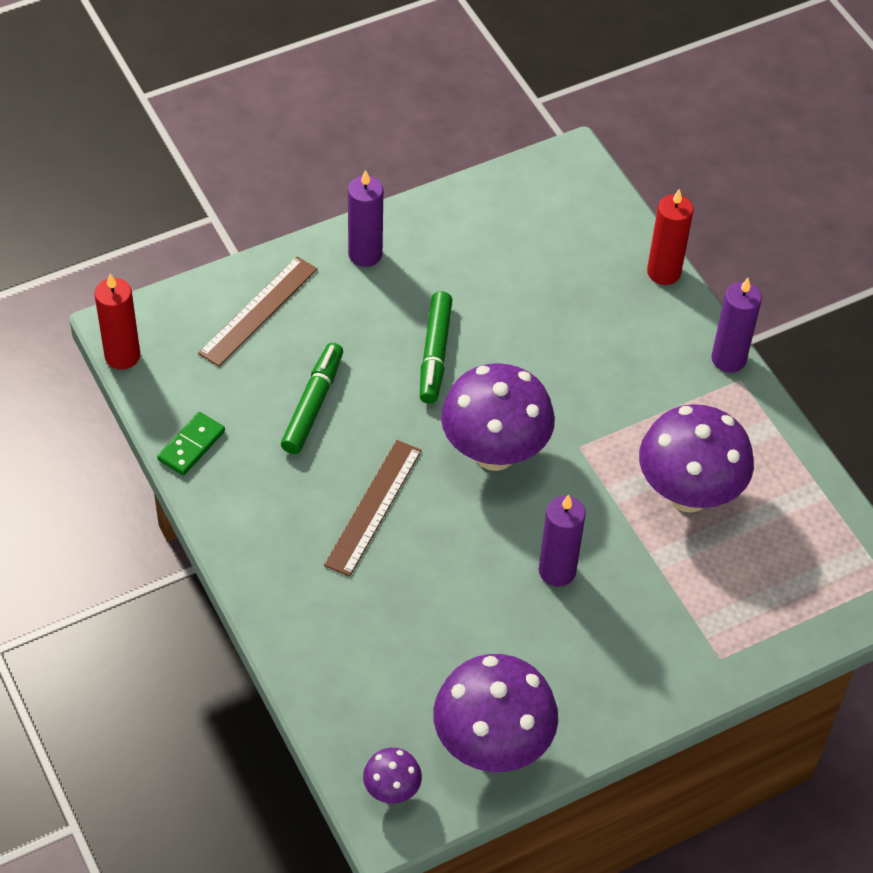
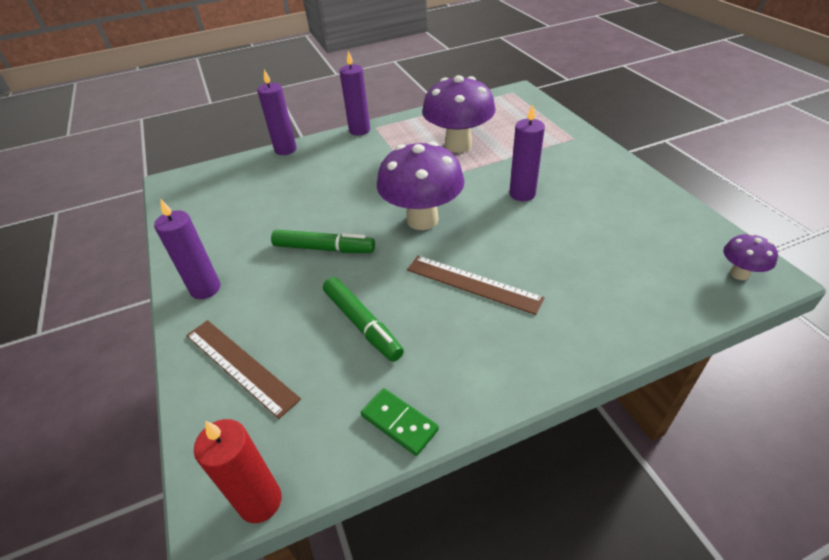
camera: 80 degrees left, 10 degrees down
green marker [281,343,343,454] -> green marker turned 150 degrees counterclockwise [323,277,404,362]
purple mushroom [433,654,558,772] -> none
red candle [647,188,693,285] -> purple candle [257,69,297,155]

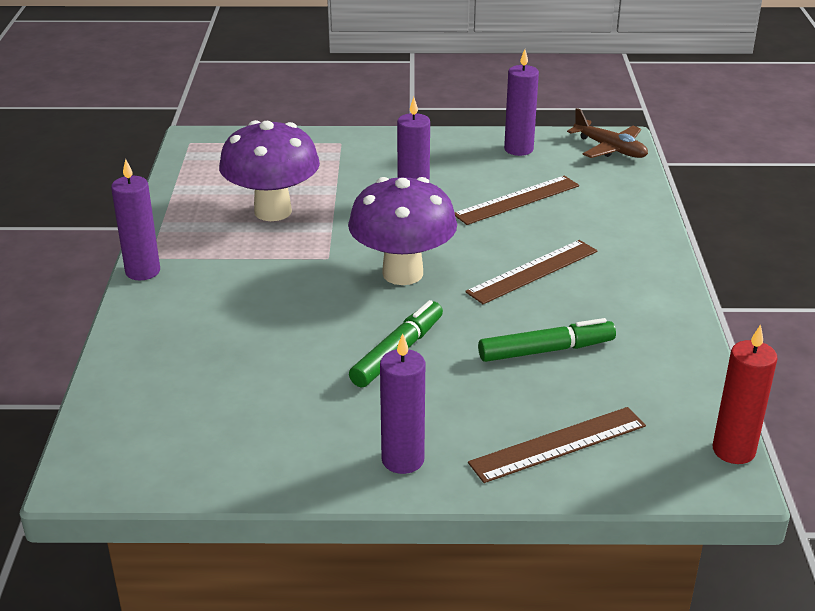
camera: 70 degrees left, 10 degrees down
purple candle [257,69,297,155] -> purple candle moved to [504,49,539,156]
green domino [361,388,439,456] -> none
purple mushroom [723,233,778,280] -> brown plane [567,108,648,158]
none -> brown ruler [455,176,579,225]

